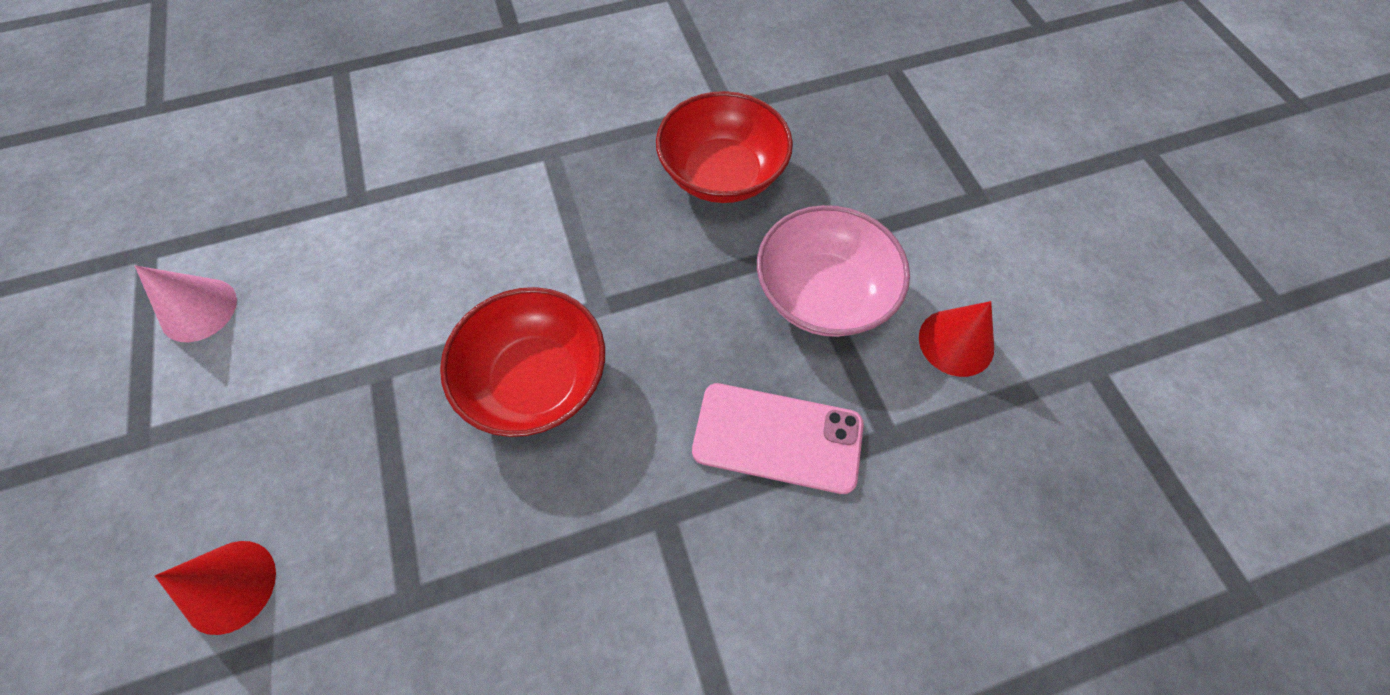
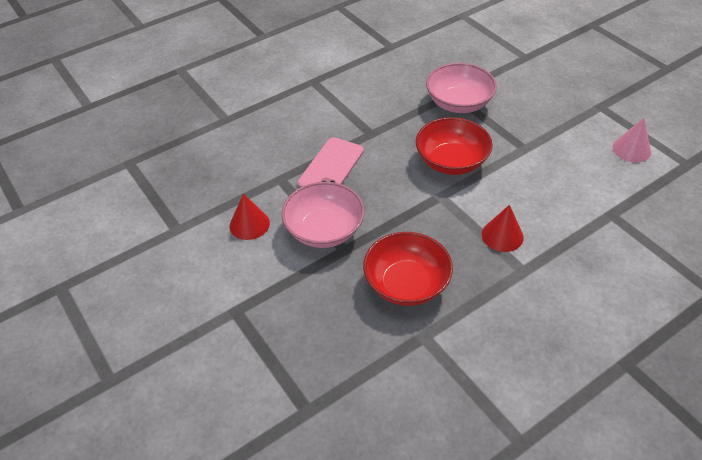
camera: 165 degrees right, 15 degrees down
red cone [155,541,276,635] -> red cone moved to [482,205,524,252]
pink phone [692,383,864,494] -> pink phone turned 60 degrees counterclockwise [298,137,364,188]
none -> pink bowl [426,63,497,113]

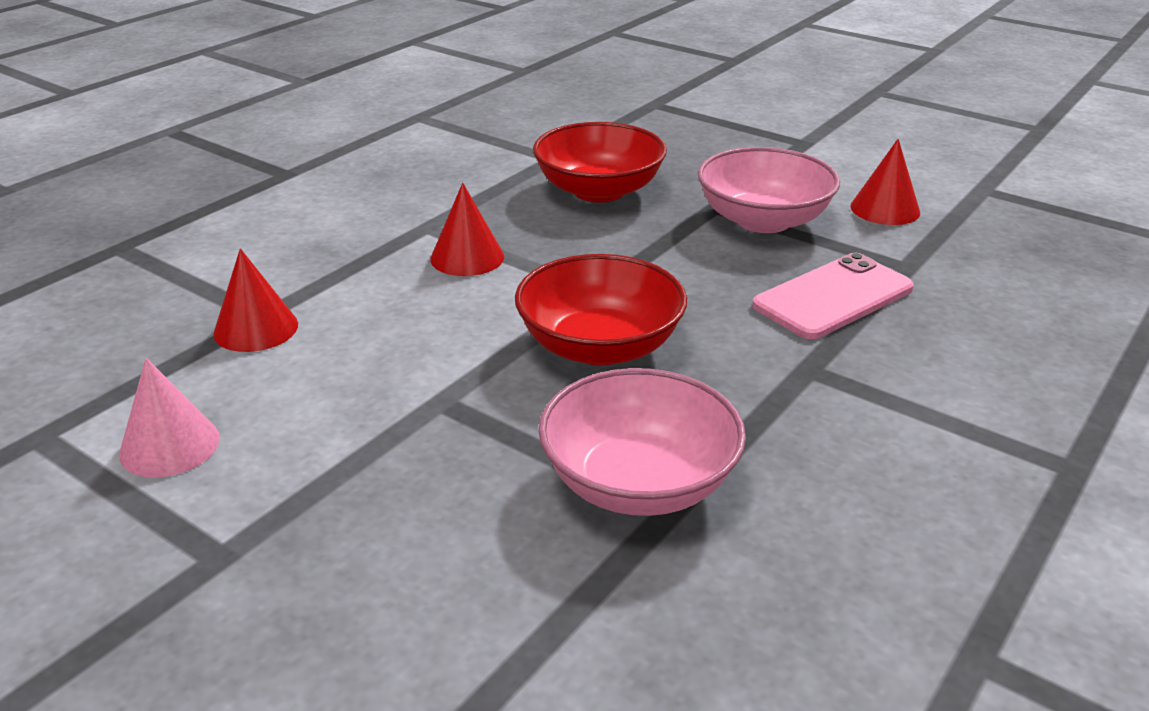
camera: 160 degrees right, 15 degrees down
pink phone [298,137,364,188] -> pink phone turned 45 degrees clockwise [752,253,914,339]
none -> red cone [213,248,298,352]

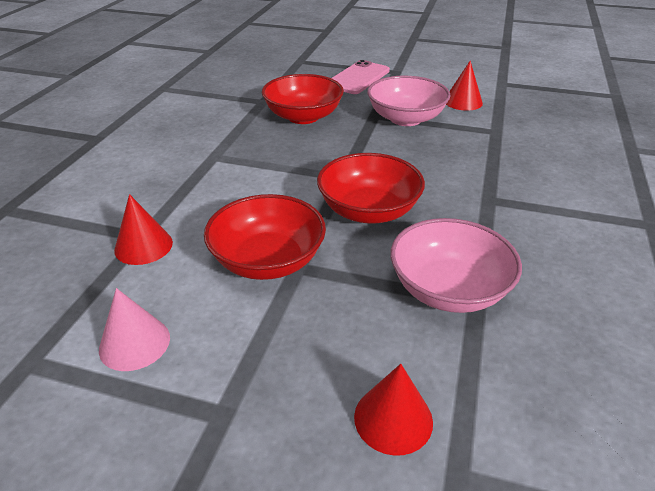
camera: 20 degrees left, 5 degrees up
red cone [430,183,504,276] -> red cone moved to [354,364,433,455]
pink phone [752,253,914,339] -> pink phone moved to [332,60,390,94]
none -> red bowl [204,194,326,280]

